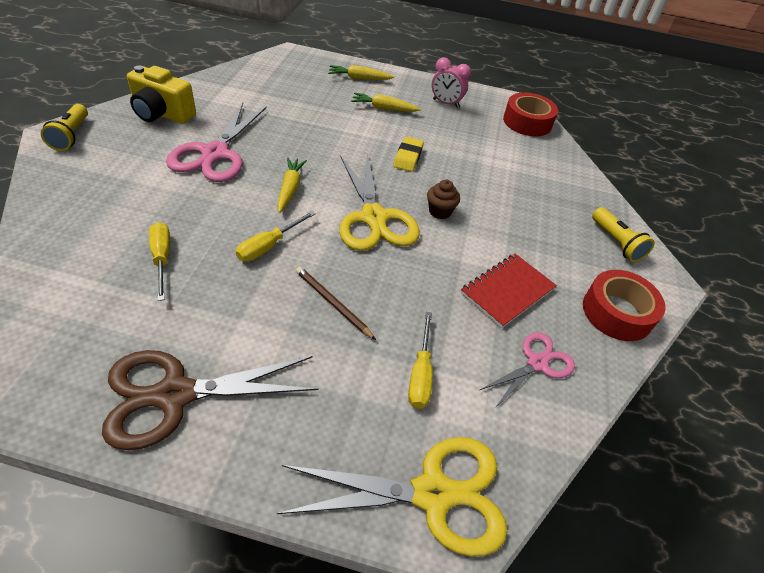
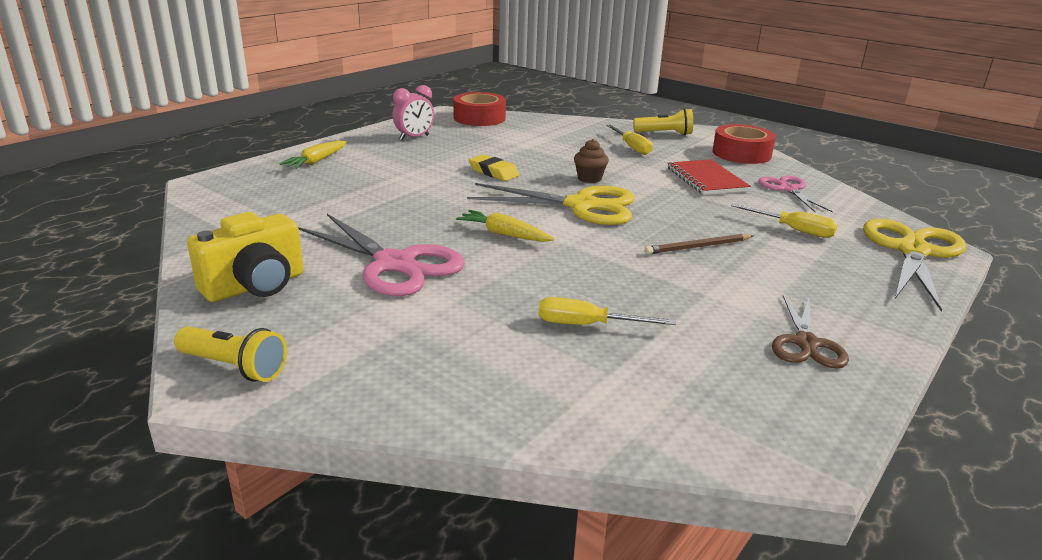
camera: 60 degrees left, 20 degrees down
brown scissors [102,350,319,450] -> brown scissors [772,295,849,369], size x0.58
yellow screwdriver [236,211,316,262] -> yellow screwdriver moved to [606,125,653,155]
yellow carrot [351,93,421,112] -> none

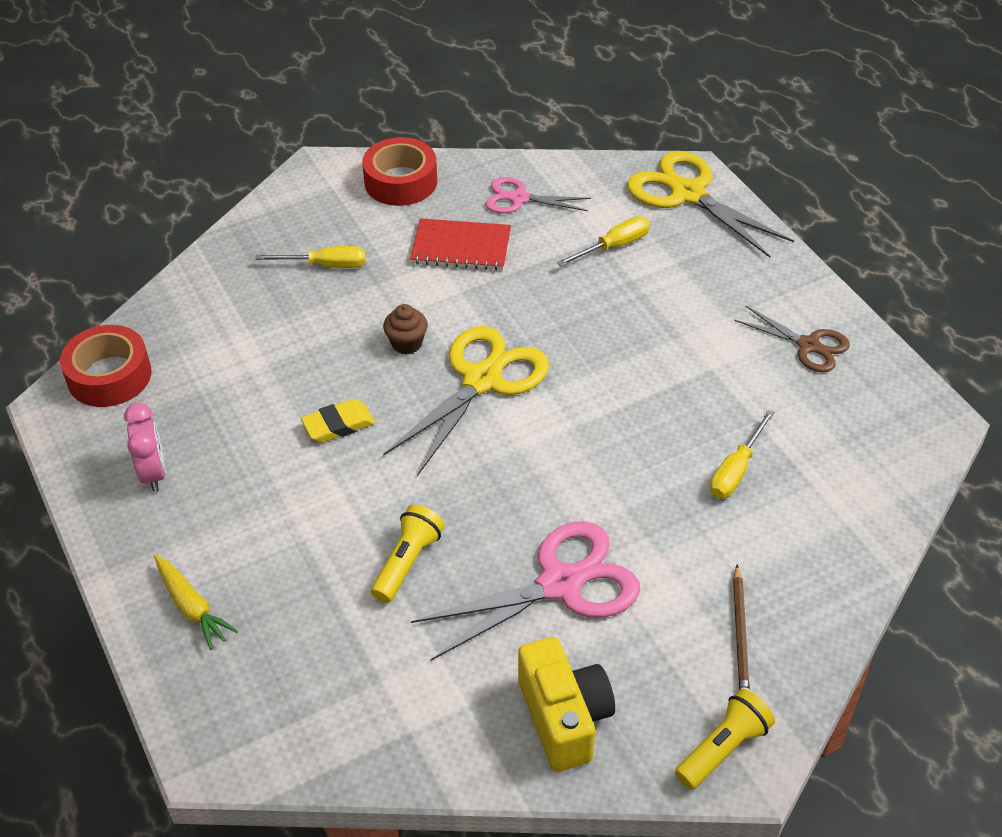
camera: 65 degrees left, 20 degrees up
yellow carrot [456,210,555,242] -> none
yellow flashlight [633,108,693,135] -> yellow flashlight moved to [371,505,445,603]
brown pencil [645,234,754,255] -> brown pencil moved to [733,565,750,691]

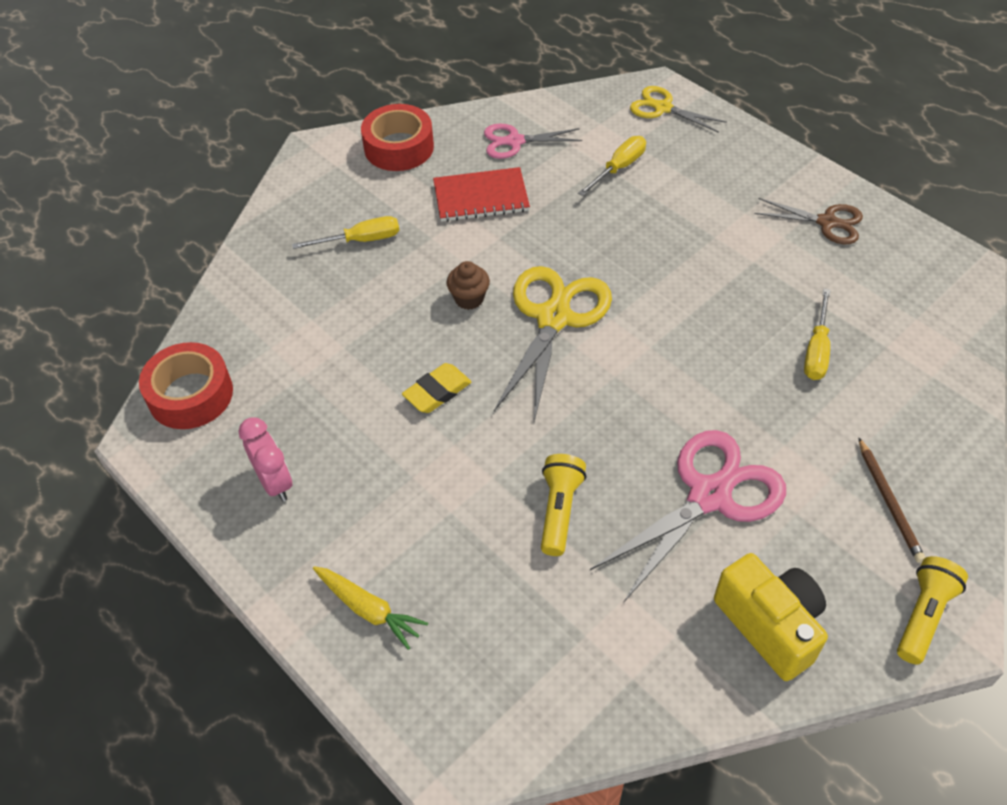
camera: 15 degrees left, 5 degrees up
yellow scissors [627,151,794,258] -> yellow scissors [630,86,727,133], size x0.58

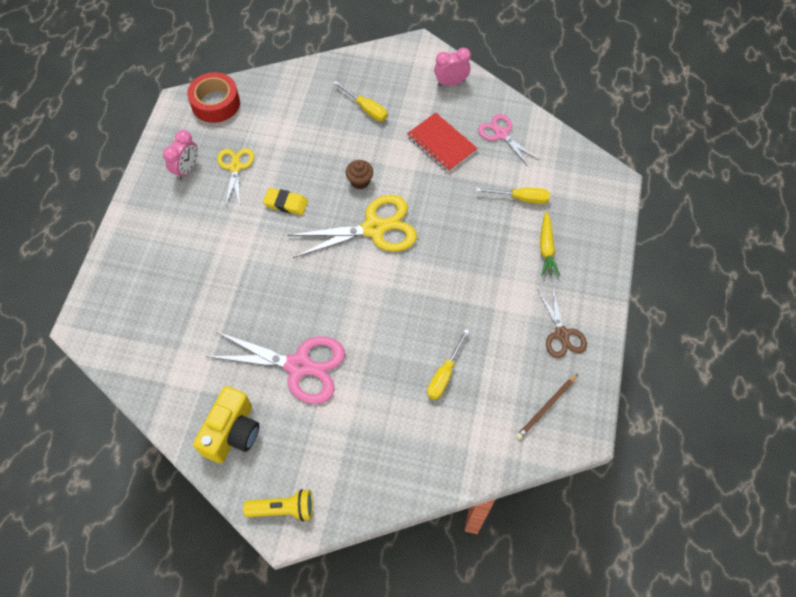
camera: 55 degrees right, 10 degrees up
yellow carrot [313,566,428,650] -> yellow carrot moved to [540,211,560,276]
red tape [361,104,434,171] -> pink clock [434,48,471,86]
yellow flashlight [541,454,586,556] -> none
yellow scissors [630,86,727,133] -> yellow scissors moved to [217,148,254,207]
yellow screwdriver [804,288,831,380] -> yellow screwdriver turned 45 degrees counterclockwise [427,329,469,400]
brown pencil [858,437,926,563] -> brown pencil moved to [516,374,578,440]

